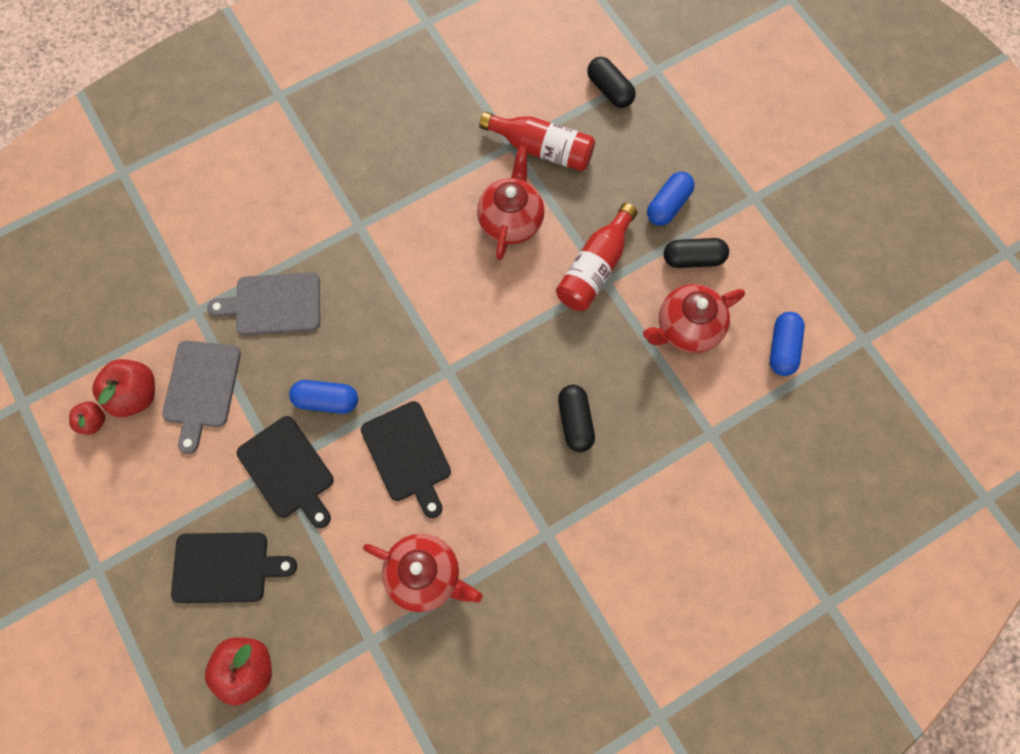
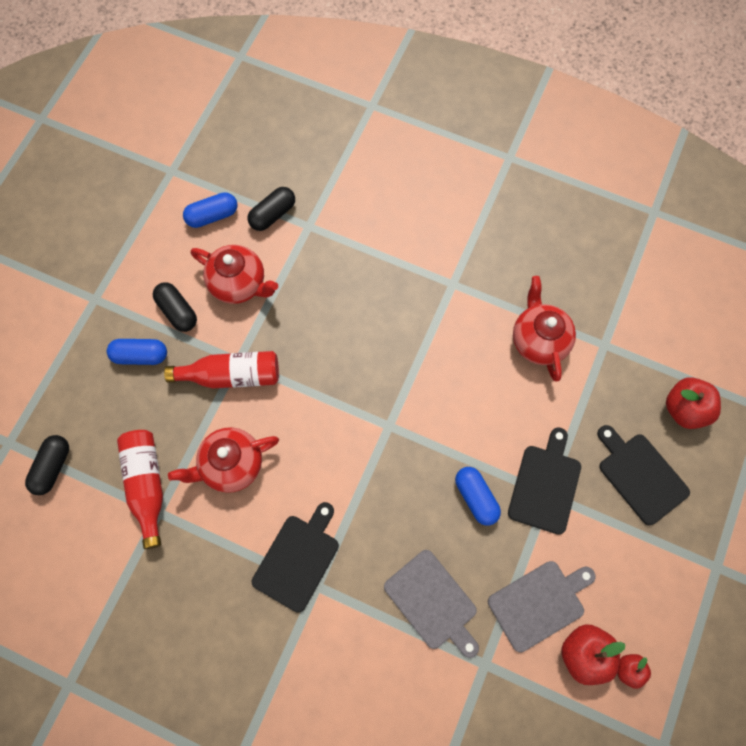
camera: 125 degrees left, 0 degrees up
black cutting board [361,401,451,518] -> black cutting board moved to [252,502,339,613]
black capsule [558,385,595,452] -> black capsule moved to [248,187,295,231]

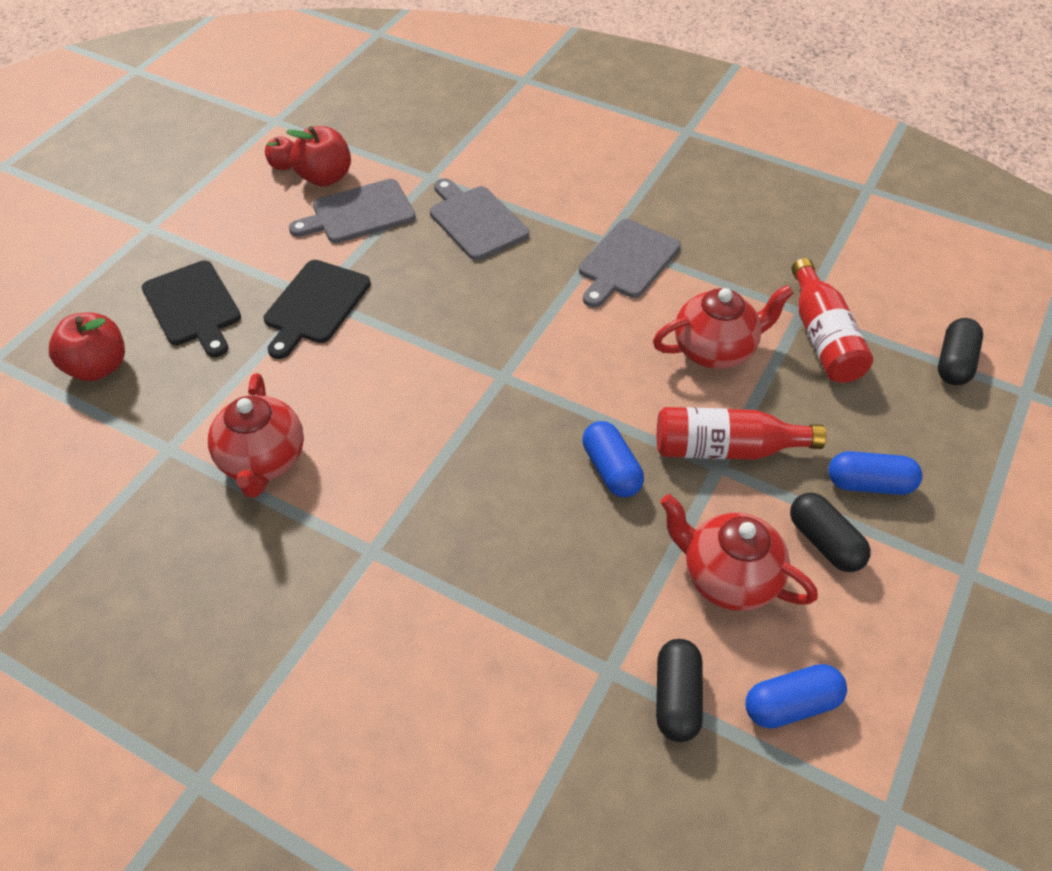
camera: 175 degrees left, 20 degrees down
black capsule [248,187,295,231] -> black capsule turned 45 degrees counterclockwise [656,639,703,742]
black cutting board [252,502,339,613] -> grey cutting board [579,219,681,307]
blue capsule [455,467,501,526] -> blue capsule moved to [583,421,644,497]

